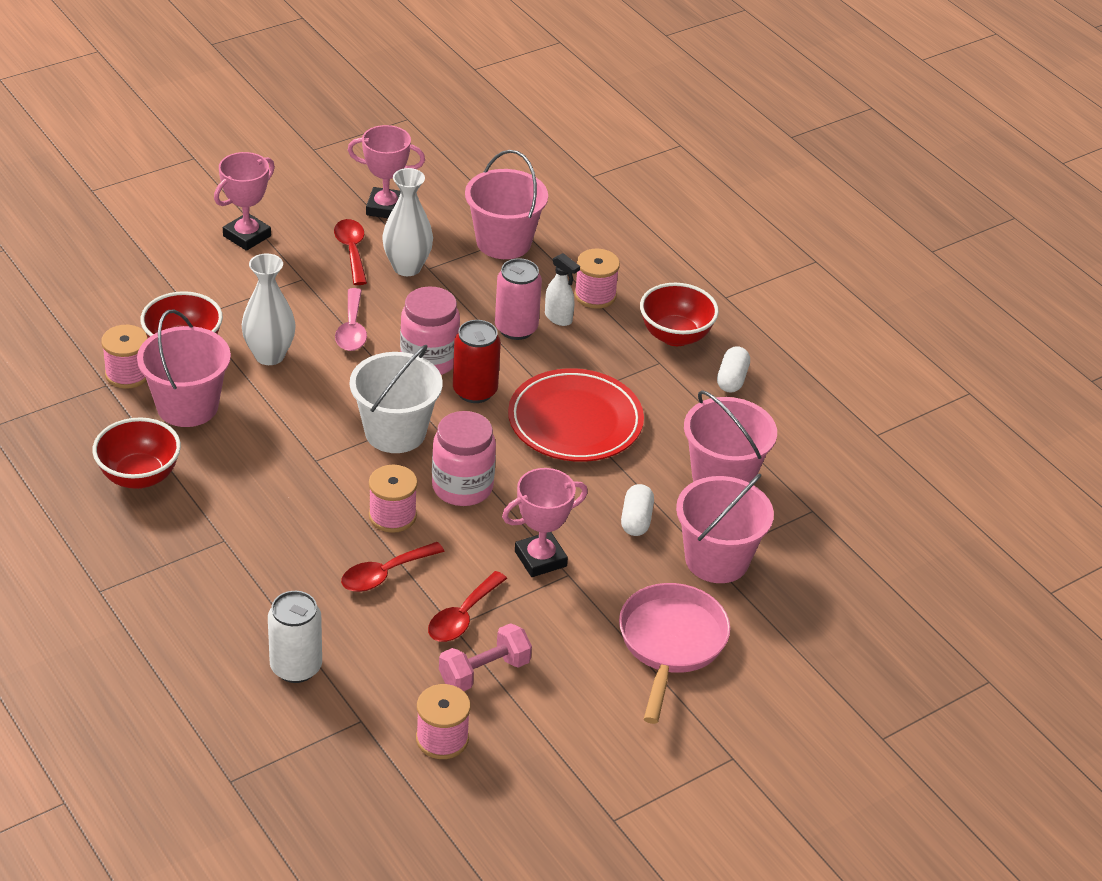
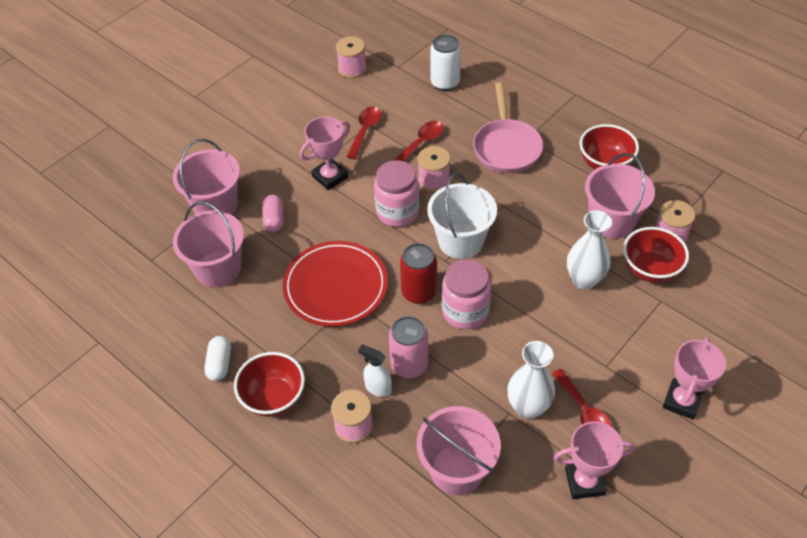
camera: 170 degrees right, 10 degrees up
pink spoon [335,288,367,351] -> none
pink dumbbell [439,623,532,691] -> none
pink pan [619,583,730,724] -> pink pan moved to [473,82,543,173]
white capsule [621,484,654,536] -> pink capsule [262,195,283,232]

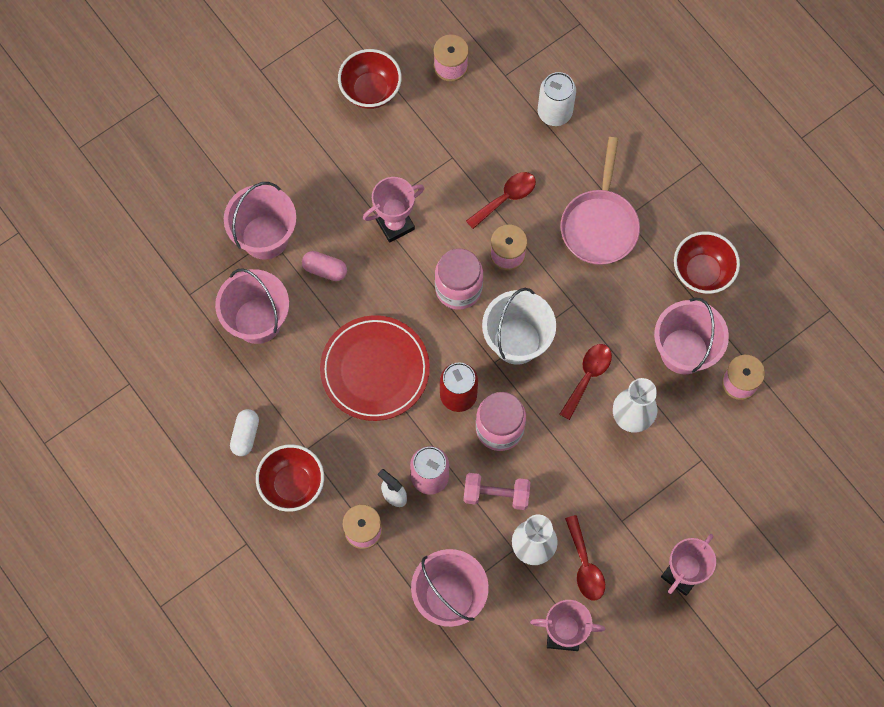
camera: 10 degrees right, 20 degrees up
pink capsule [262,195,283,232] -> pink capsule turned 75 degrees counterclockwise [302,251,347,281]
red spoon [346,106,381,159] -> red spoon moved to [559,344,612,420]
red bowl [623,227,689,283] -> red bowl moved to [338,49,402,109]
none -> pink dumbbell [463,473,530,510]

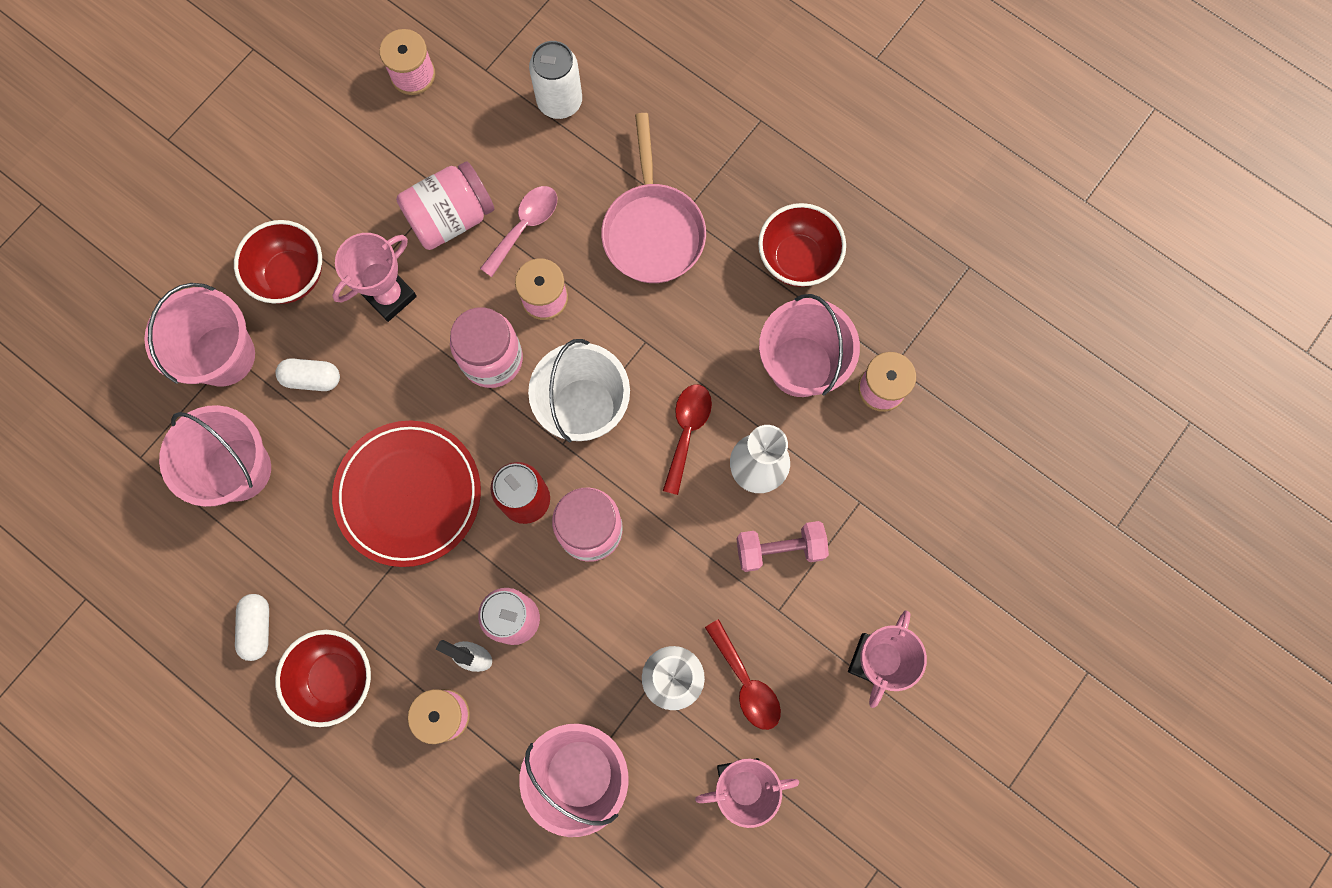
camera: 15 degrees left, 5 degrees up
pink capsule [302,251,347,281] -> white capsule [275,358,340,391]
red bowl [338,49,402,109] -> red bowl moved to [234,220,322,304]
pink dumbbell [463,473,530,510] -> pink dumbbell moved to [736,521,829,572]
red spoon [466,172,536,229] -> pink spoon [480,186,557,277]
none -> pink jar [396,161,494,250]

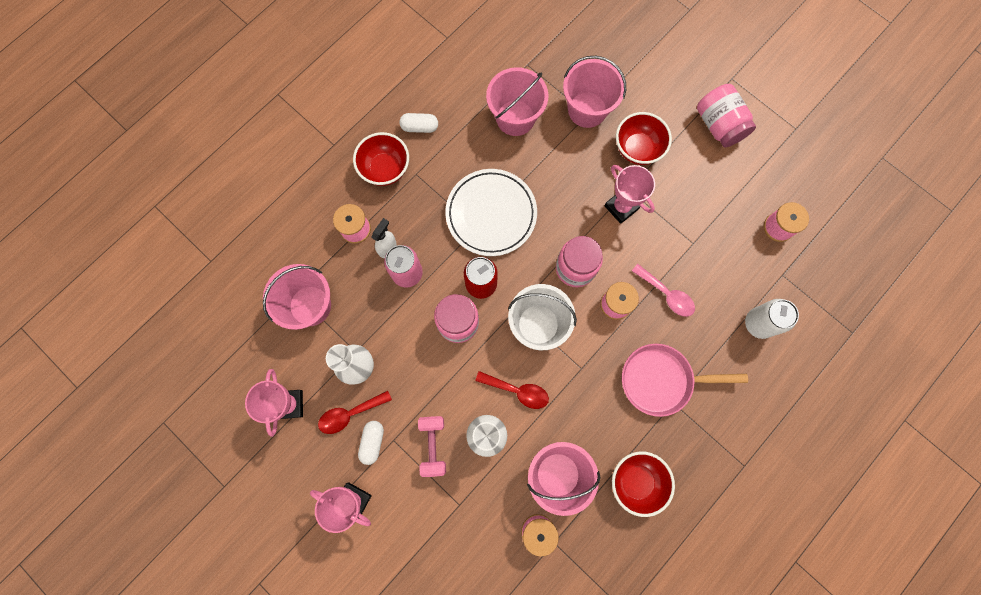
camera: 95 degrees right, 0 degrees up
white capsule [275,358,340,391] -> white capsule moved to [358,421,384,465]
red plate [332,421,481,567] -> white plate [445,169,537,256]
pink jar [396,161,494,250] -> pink jar moved to [697,84,756,148]

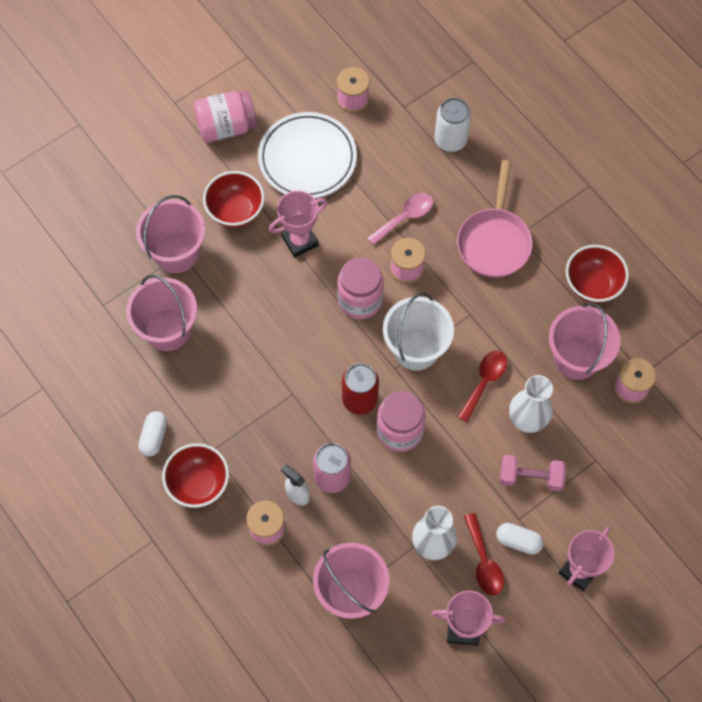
camera: 80 degrees left, 10 degrees down
white plate [445,169,537,256] -> white plate moved to [258,112,357,198]

